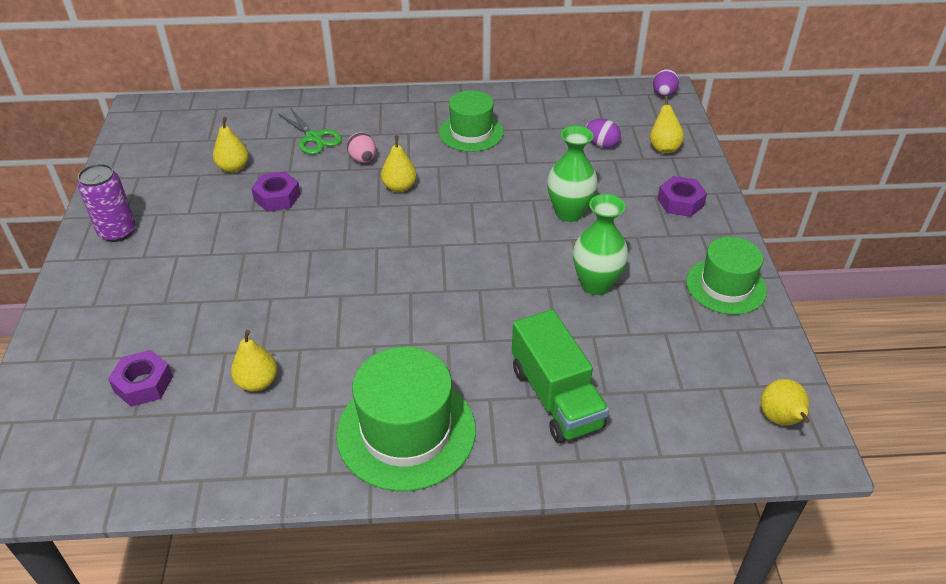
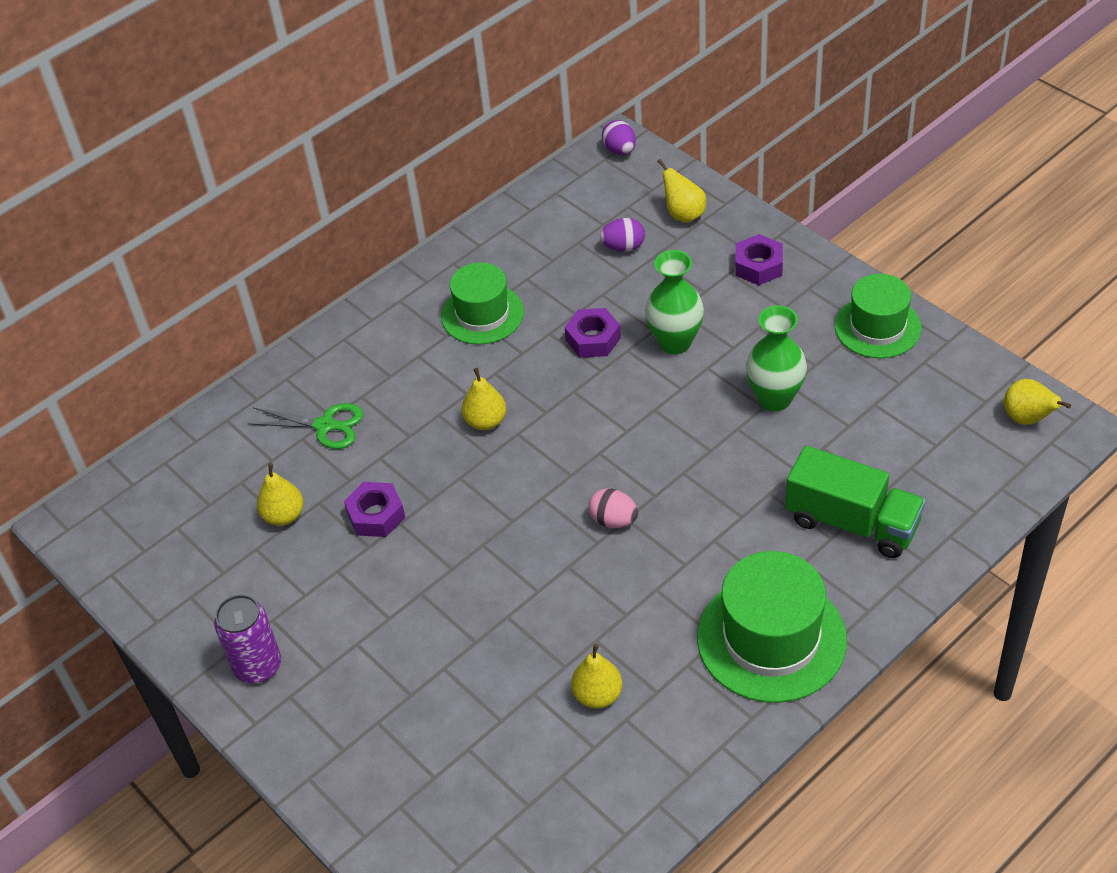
camera: 35 degrees left, 5 degrees up
purple nut [108,350,173,407] -> purple nut moved to [564,308,621,358]
pink egg [347,132,376,163] -> pink egg moved to [589,488,638,528]

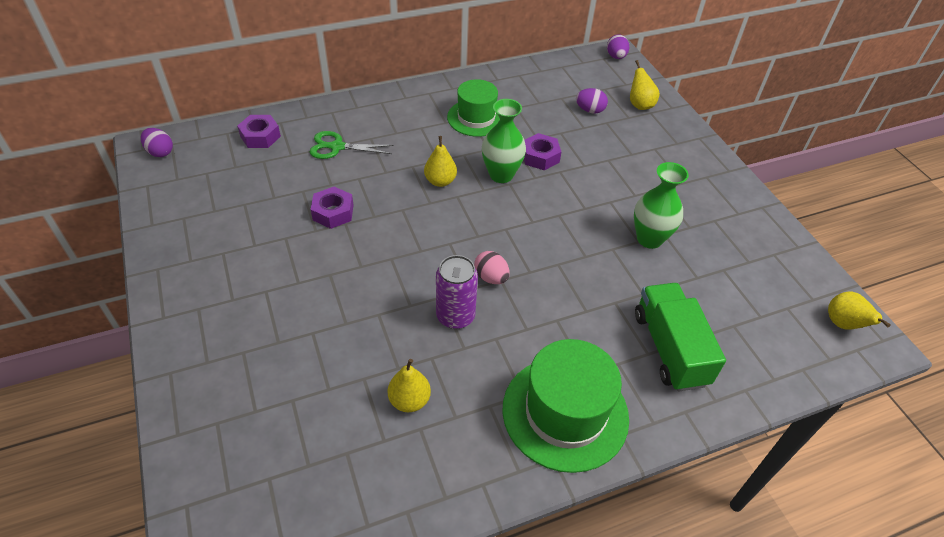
camera: 15 degrees right, 0 degrees up
purple can [214,595,281,683] -> purple can moved to [436,255,478,329]
green scissors [247,403,363,449] -> green scissors turned 150 degrees clockwise [309,131,394,159]
yellow pear [257,463,304,526] -> none
green vase [645,250,704,354] -> green vase moved to [482,99,526,183]
purple nut [735,234,783,285] -> purple nut moved to [237,115,281,148]
green truck [785,446,926,558] -> green truck turned 150 degrees counterclockwise [635,283,726,391]
green hat [835,274,921,358] -> none
none -> purple egg [141,128,173,157]

